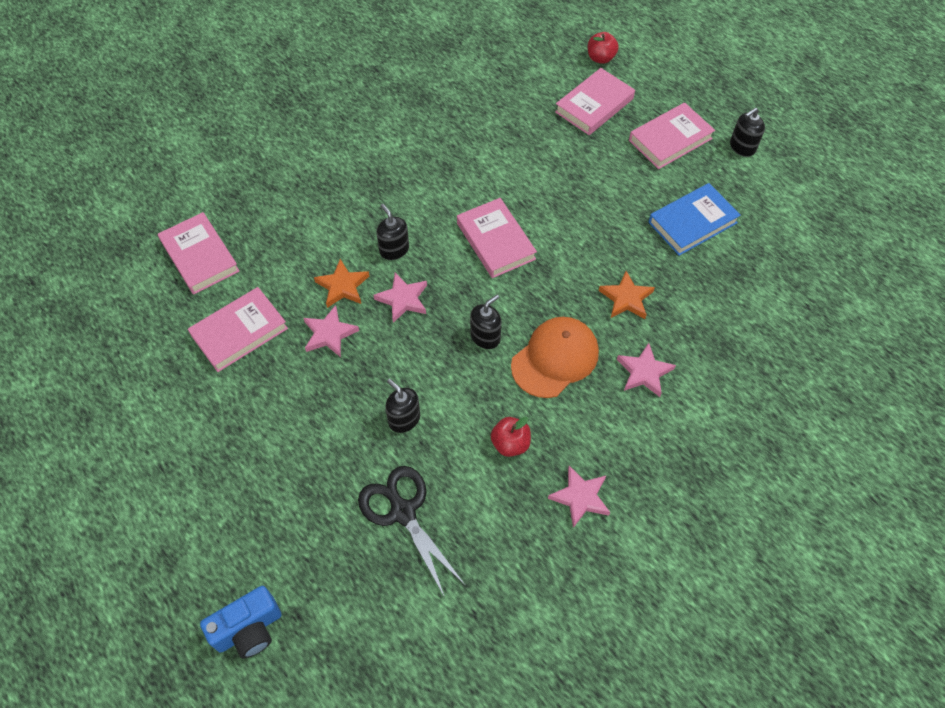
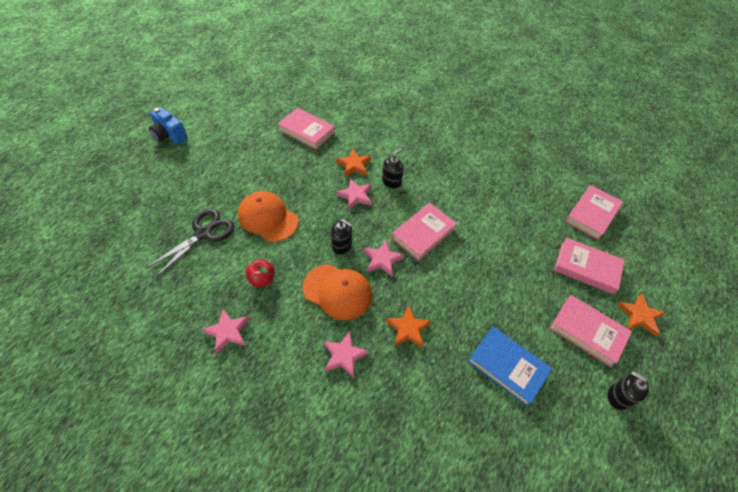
camera: 70 degrees right, 5 degrees down
pink book [158,212,240,295] -> pink book moved to [565,185,623,240]
blue camera [200,586,282,659] -> blue camera moved to [149,107,188,145]
pink star [304,305,359,357] -> pink star moved to [364,240,404,276]
black soap dispenser [385,379,420,433] -> orange cap [238,191,298,242]
red apple [588,32,619,64] -> none
none -> orange star [618,294,666,336]

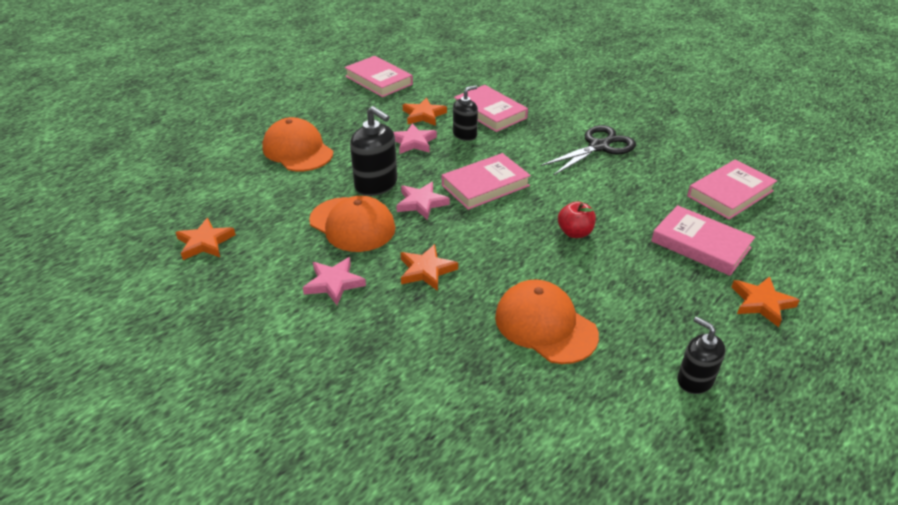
camera: 15 degrees right, 15 degrees down
black scissors [146,208,234,277] -> black scissors moved to [540,125,636,176]
blue camera [149,107,188,145] -> none
pink star [202,309,250,354] -> orange star [175,218,236,260]
red apple [245,259,275,287] -> red apple moved to [558,201,596,238]
black soap dispenser [331,219,352,255] -> black soap dispenser [350,106,397,196], size x1.56
blue book [468,327,552,406] -> orange cap [495,279,599,364]
pink book [550,295,632,367] -> pink book moved to [454,85,528,132]

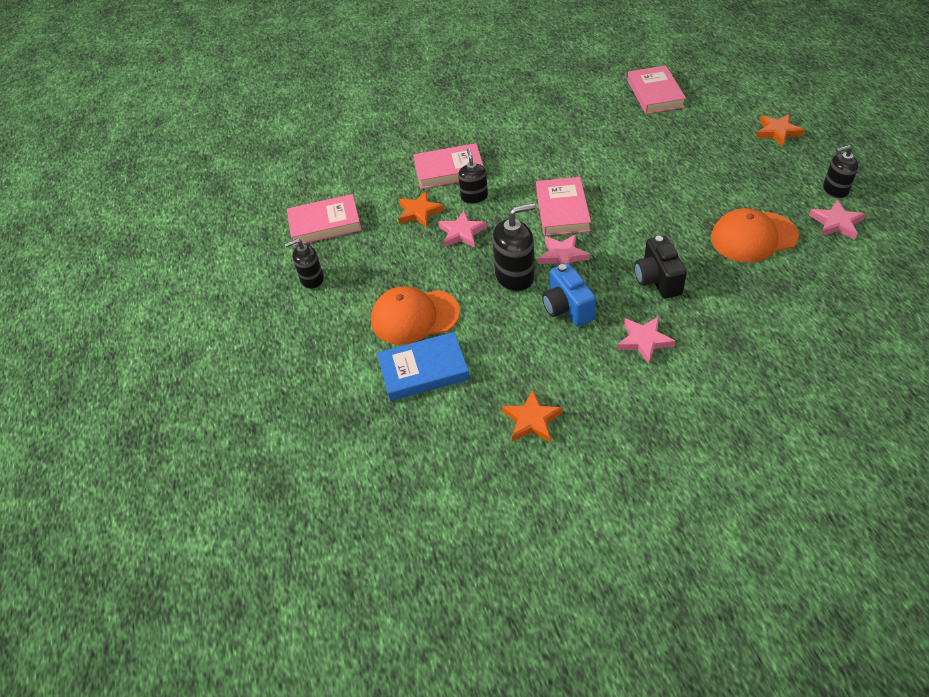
camera: 55 degrees left, 10 degrees up
orange cap [309,196,396,252] -> blue camera [542,263,596,326]
orange star [401,244,458,291] -> black camera [634,236,687,299]
black scissors [540,125,636,176] -> none
red apple [558,201,596,238] -> none
pink book [651,205,755,276] -> none
none -> black soap dispenser [285,239,324,289]
none -> blue book [377,332,470,401]
none -> pink star [809,200,866,239]

